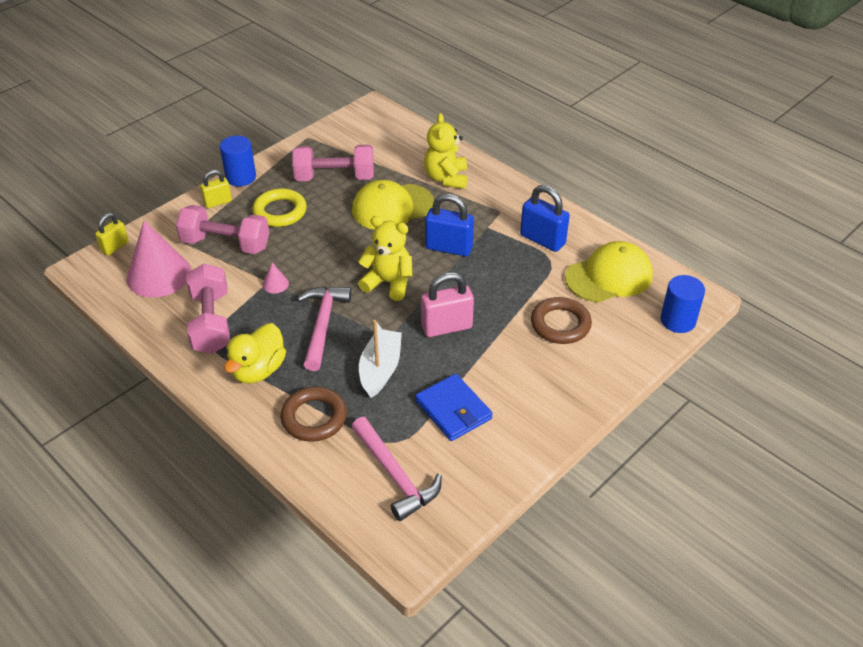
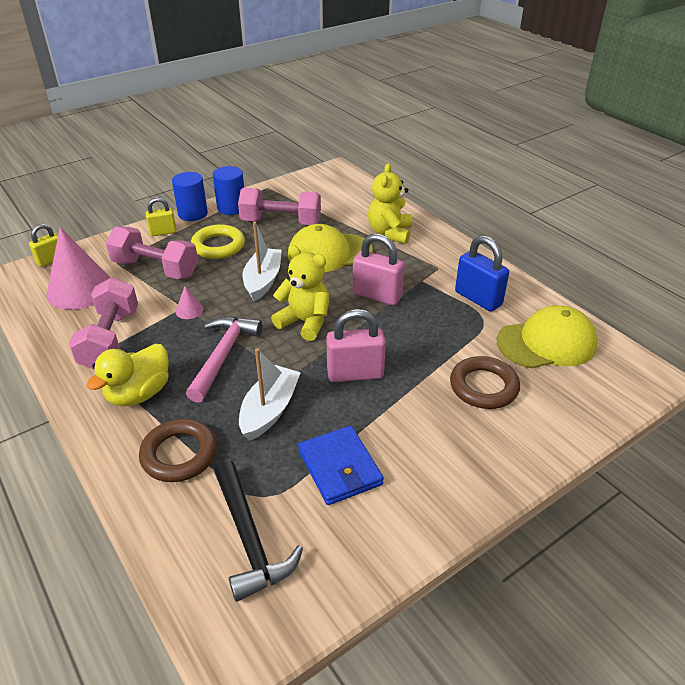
camera: 10 degrees right, 5 degrees down
pink hammer [351,417,442,521] -> black hammer [214,461,303,602]
blue padlock [425,194,474,256] -> pink padlock [353,234,405,306]
blue cylinder [660,275,705,333] -> blue cylinder moved to [213,166,244,215]
none -> white boat [243,222,282,302]

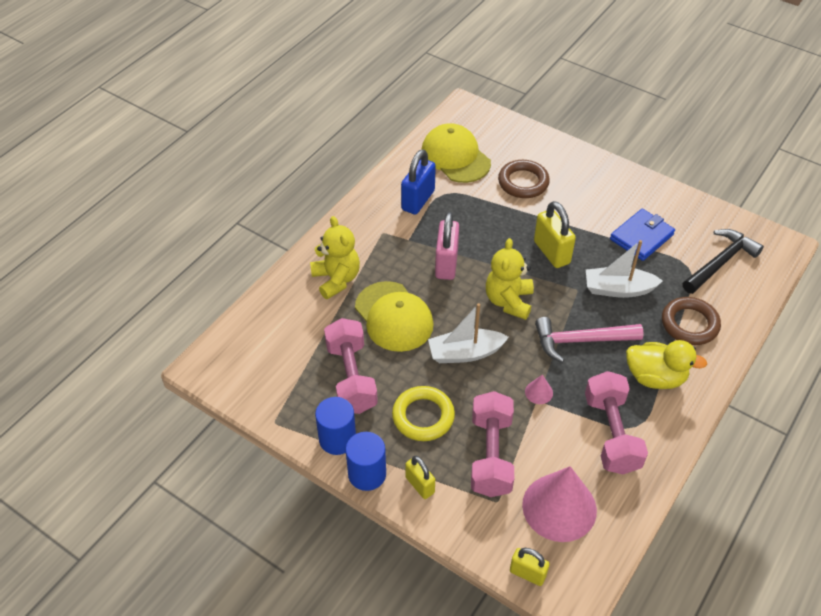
camera: 110 degrees left, 10 degrees up
pink dumbbell [69,277,138,369] -> pink dumbbell turned 75 degrees counterclockwise [585,371,648,474]
pink padlock [326,309,386,382] -> yellow padlock [534,201,576,268]
yellow teddy bear [368,163,412,244] -> yellow teddy bear turned 105 degrees counterclockwise [310,216,360,299]

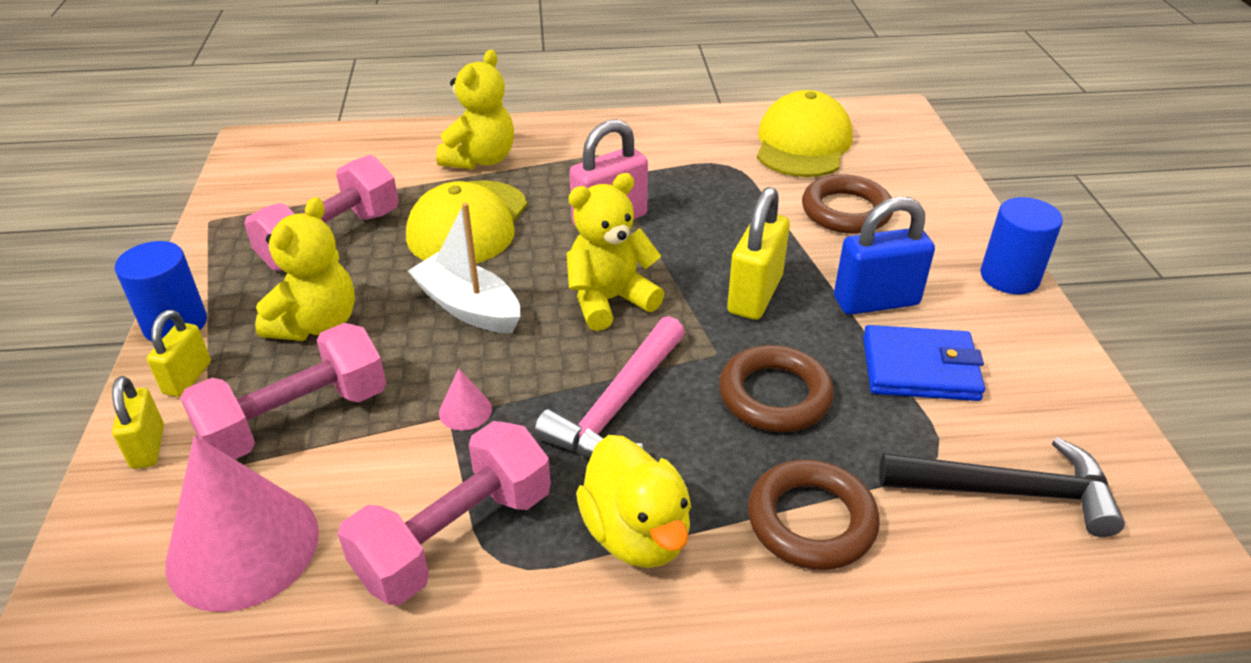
camera: 50 degrees right, 10 degrees down
blue cylinder [315,397,356,455] -> blue cylinder moved to [981,197,1063,294]
yellow ring [392,386,455,441] -> yellow teddy bear [255,197,355,341]
blue padlock [401,150,436,215] -> blue padlock moved to [834,197,935,315]
yellow padlock [510,548,550,586] -> yellow padlock moved to [112,376,164,469]
pink hammer [535,317,644,363] -> pink hammer turned 105 degrees counterclockwise [534,316,685,458]
white boat [586,240,663,298] -> brown ring [719,345,834,432]

